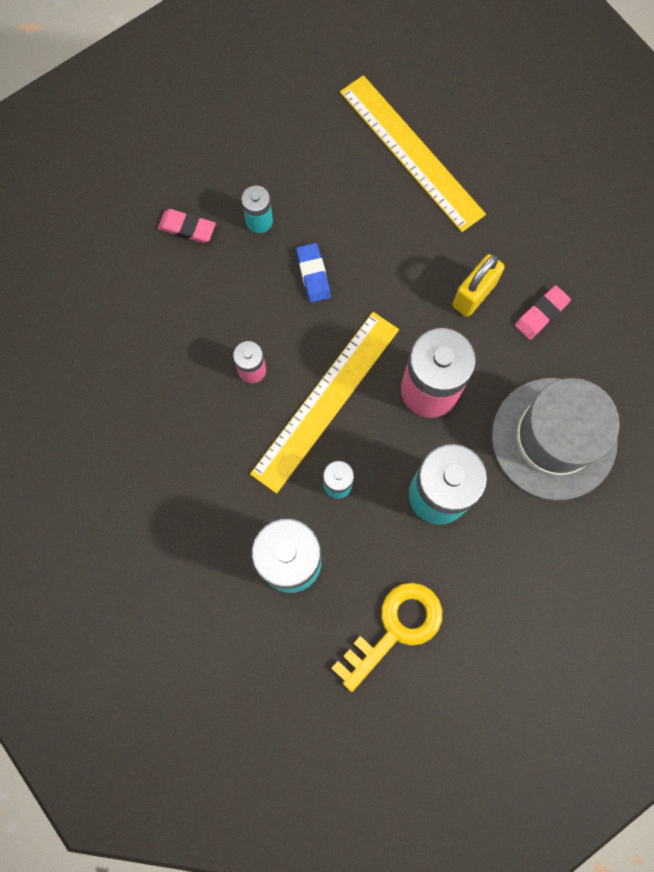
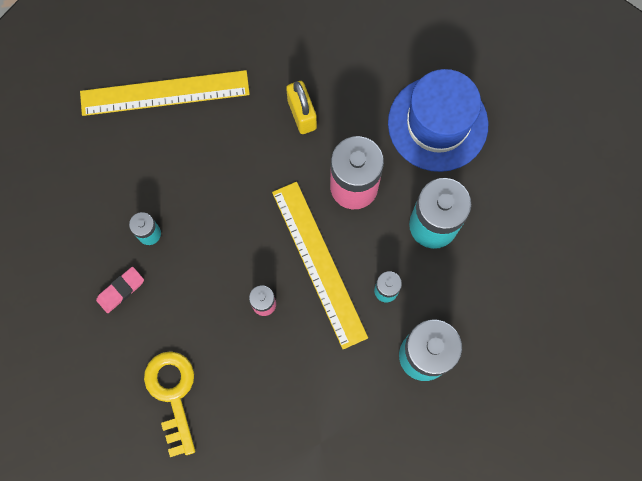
camera: 60 degrees left, 0 degrees up
blue eraser [296,243,331,303] -> none
yellow key [332,583,442,692] -> yellow key moved to [144,351,195,457]
grey hat [492,378,620,501] -> blue hat [388,69,489,172]
pink eraser [515,285,571,340] -> none

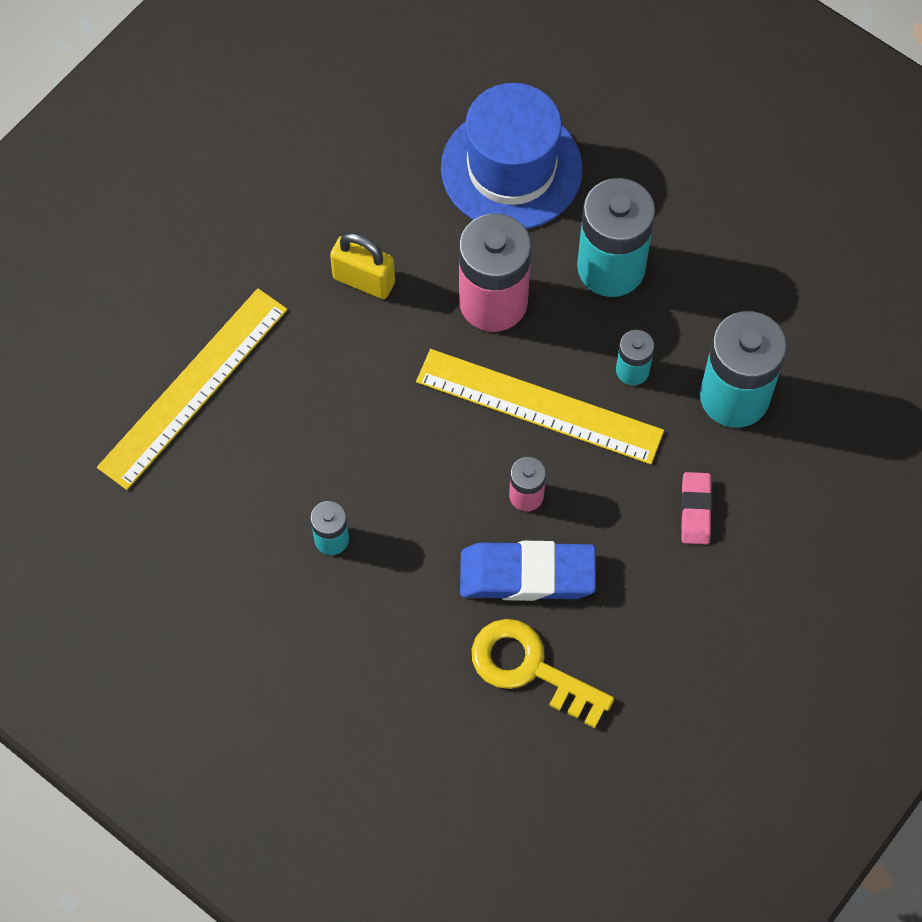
camera: 45 degrees left, 10 degrees down
pink eraser [96,267,144,313] -> pink eraser moved to [681,472,712,544]
none -> blue eraser [460,541,596,601]

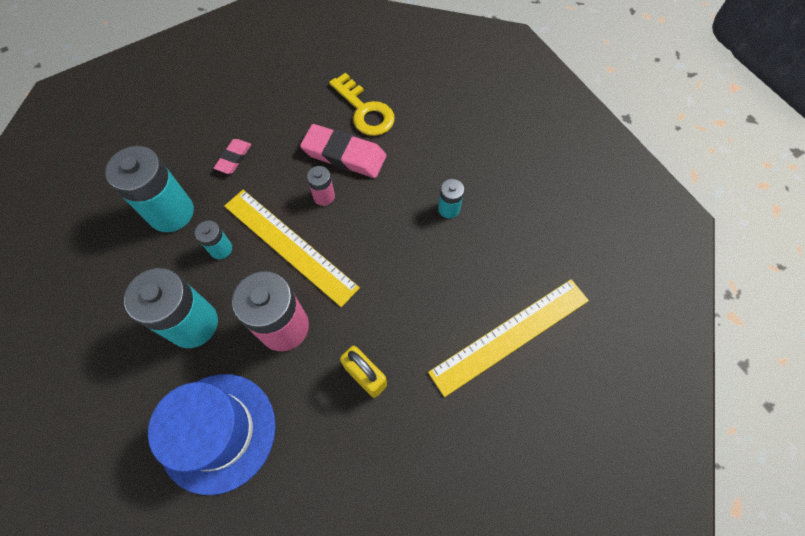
camera: 160 degrees left, 0 degrees up
blue eraser [460,541,596,601] -> pink eraser [300,124,386,178]

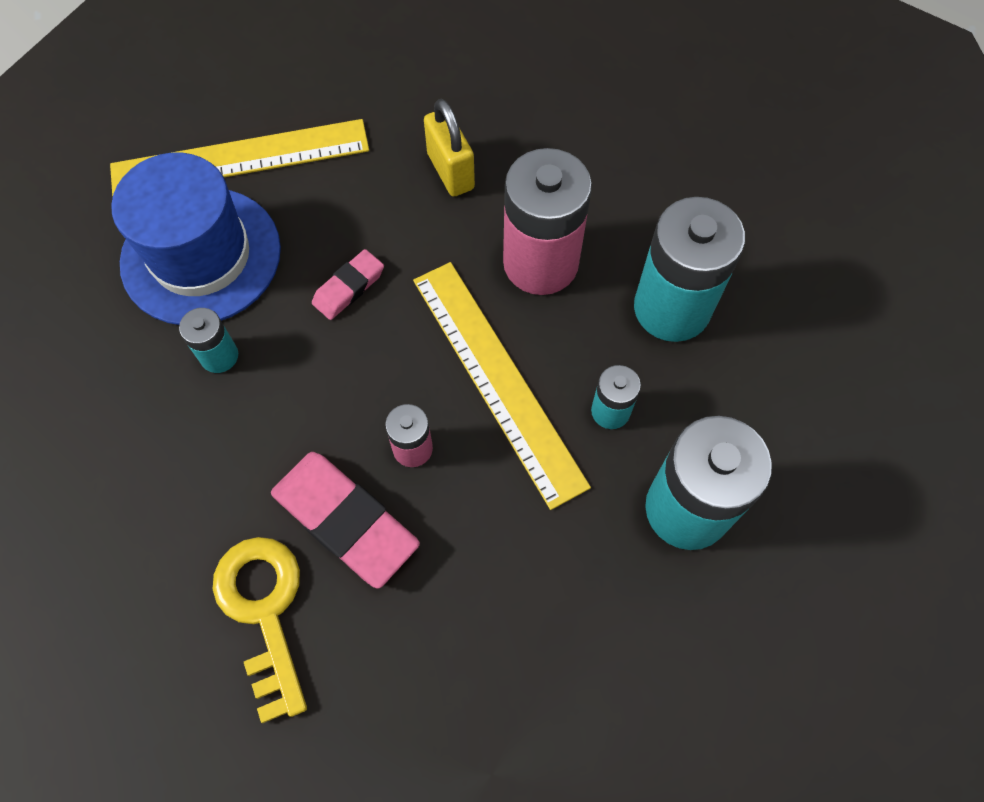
camera: 160 degrees left, 0 degrees up
blue hat [148,374,276,495] -> blue hat moved to [111,153,281,325]
pink eraser [214,139,251,174] -> pink eraser moved to [312,249,384,320]

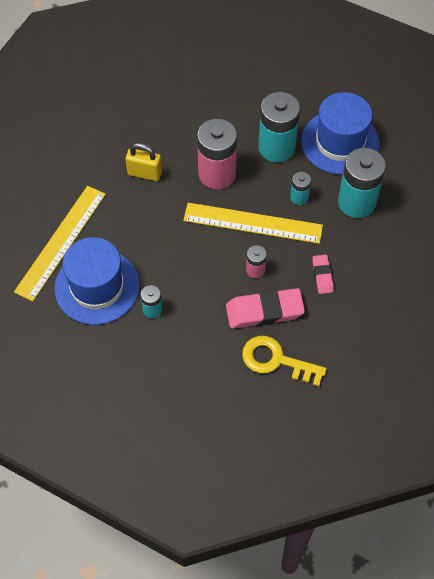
camera: 50 degrees left, 5 degrees down
pink eraser [312,249,384,320] -> pink eraser moved to [312,255,334,294]
none -> blue hat [301,92,380,175]

